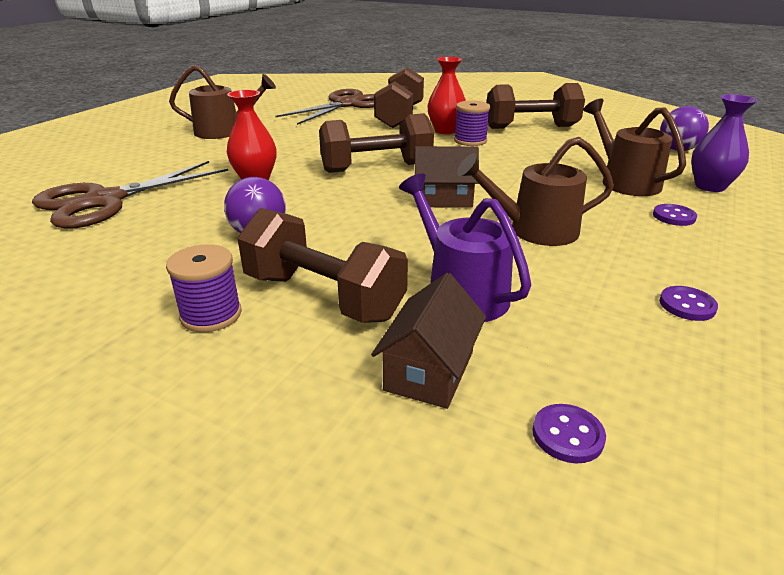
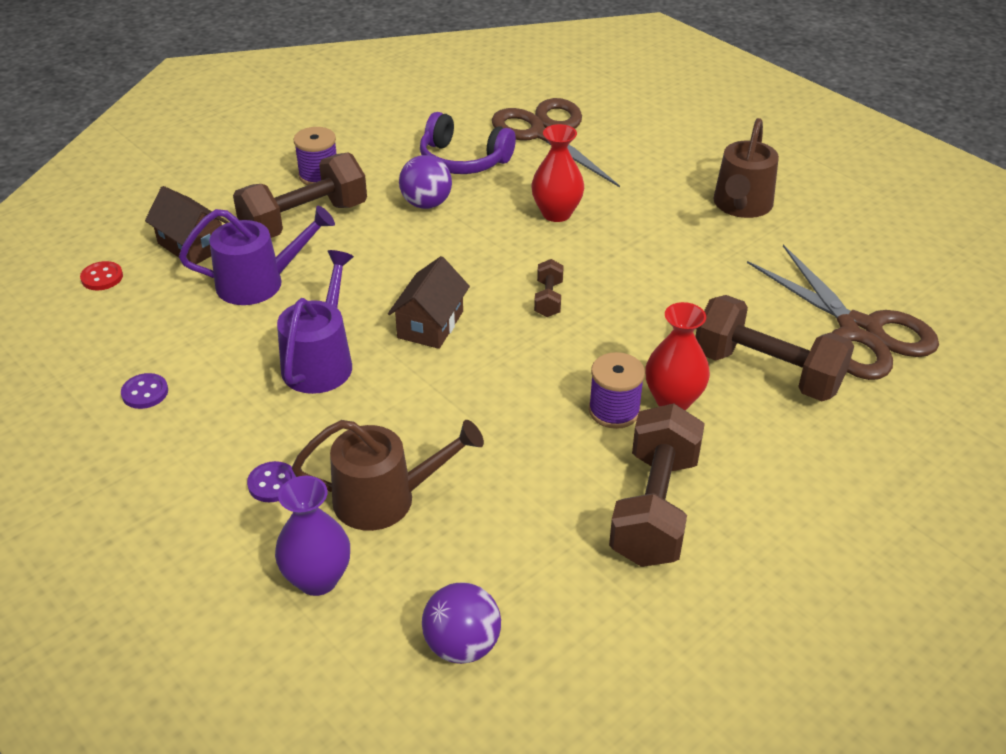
camera: 110 degrees right, 10 degrees up
brown dumbbell [319,113,434,173] -> brown dumbbell [534,259,564,317], size x0.46
brown watering can [457,137,614,246] -> purple watering can [277,250,354,394]
purple button [533,404,606,463] -> red button [80,261,123,290]
none -> purple headphones [420,112,516,174]

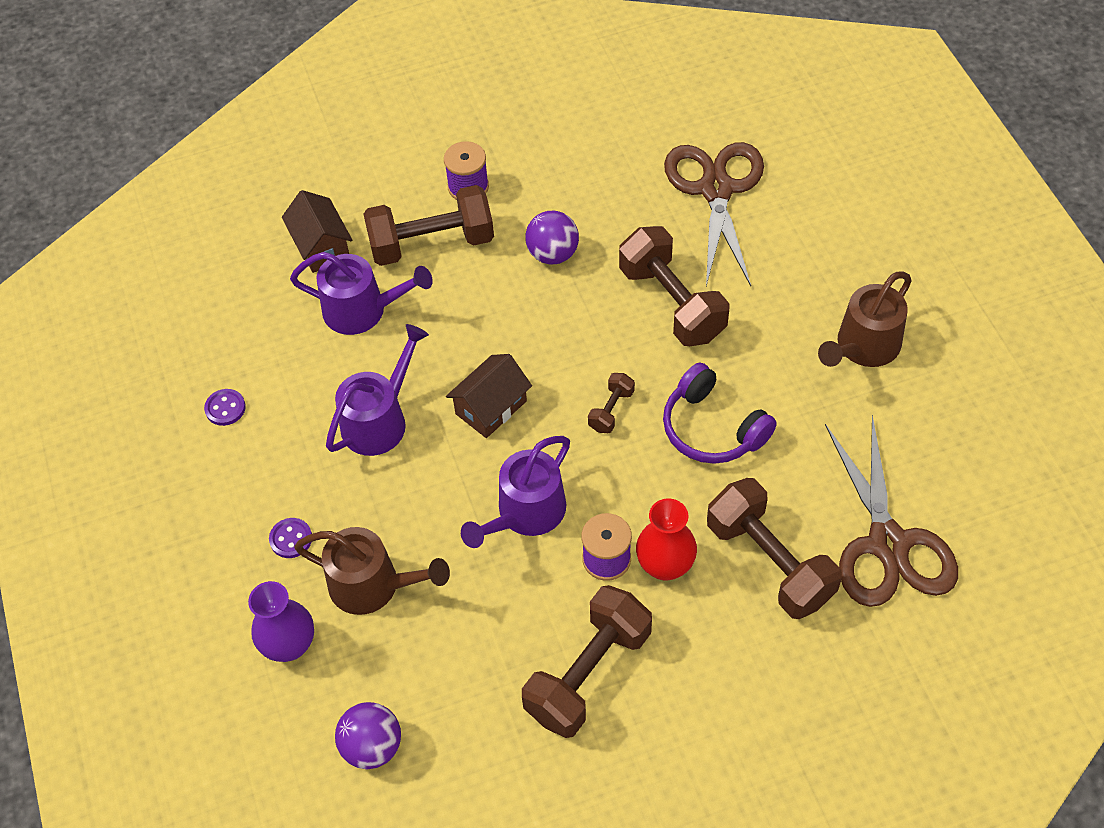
camera: 25 degrees right, 15 degrees up
red button [80,261,123,290] -> none
purple headphones [420,112,516,174] -> purple headphones moved to [663,362,777,464]
red vase [531,124,584,222] -> brown dumbbell [619,226,730,346]
none -> purple watering can [461,436,570,548]

